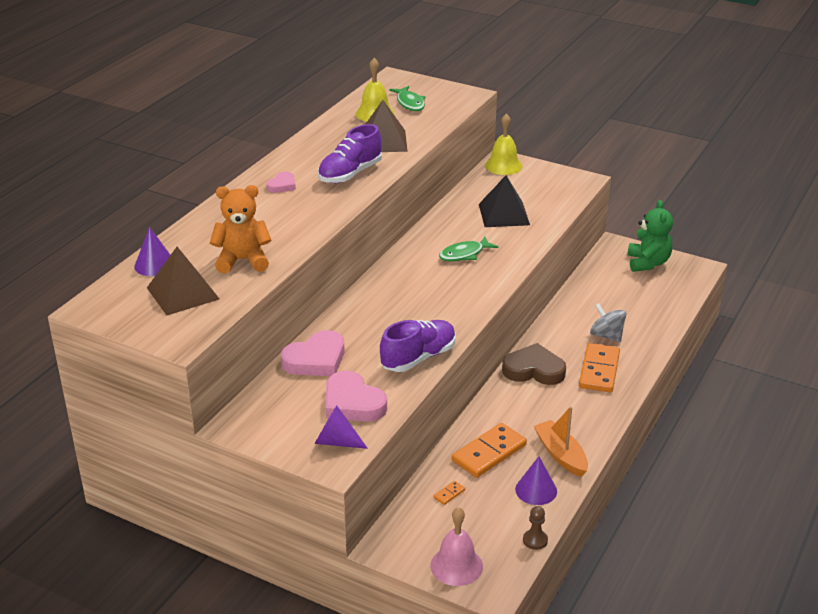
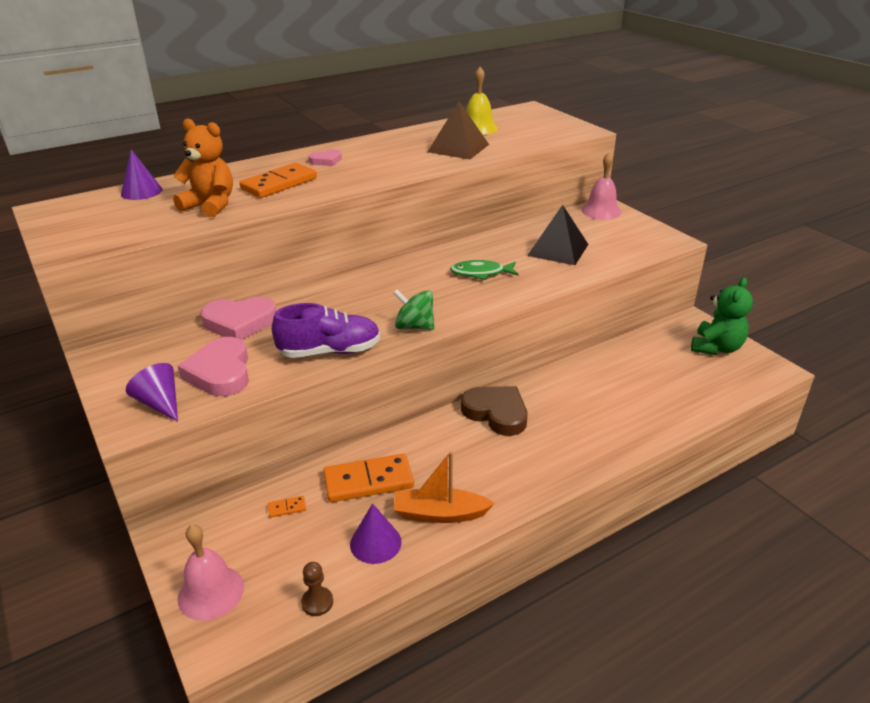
camera: 30 degrees right, 0 degrees up
brown pyramid [147,247,219,315] -> none
purple shoe [318,124,382,183] -> none
green fish [389,86,425,111] -> none
yellow bell [485,113,523,175] -> pink bell [581,153,621,220]
orange boat [534,406,588,477] -> orange boat turned 90 degrees counterclockwise [394,451,495,523]
orange domino [579,343,620,392] -> orange domino moved to [239,162,317,198]
grey spinning top [590,303,627,342] -> none
none -> green spinning top [393,289,435,330]

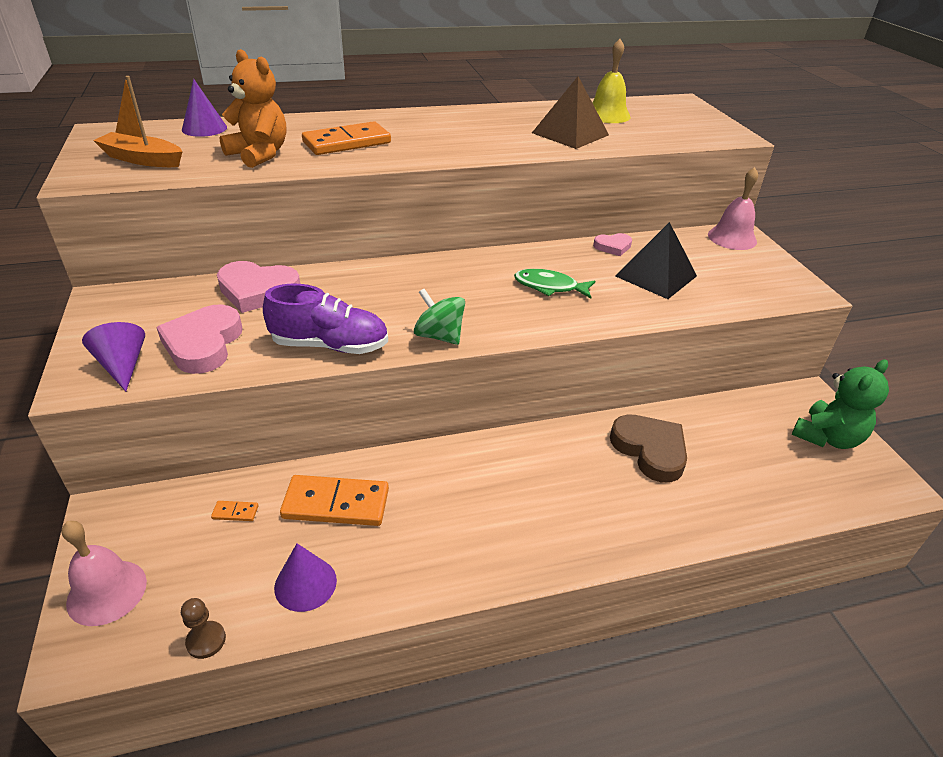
camera: 15 degrees right, 5 degrees up
pink heart [309,149,342,166] -> pink heart moved to [593,233,632,256]
orange boat [394,451,495,523] -> orange boat moved to [93,76,183,167]
brown heart [461,386,527,436] -> brown heart moved to [610,415,687,483]

